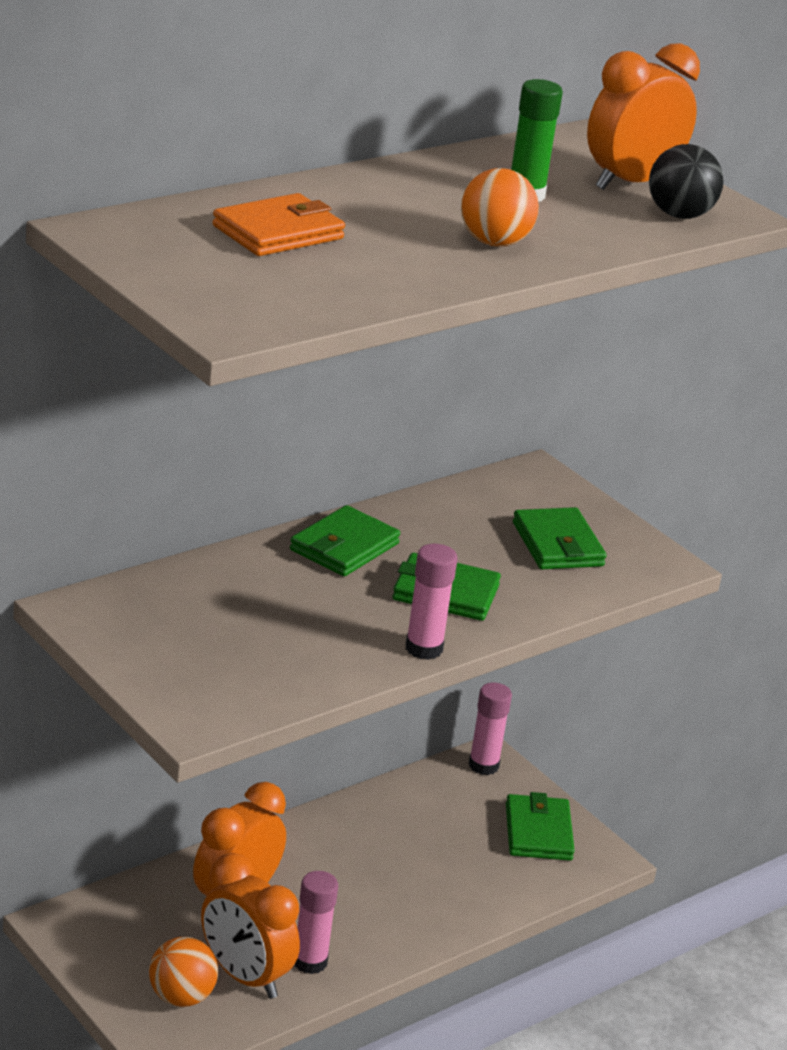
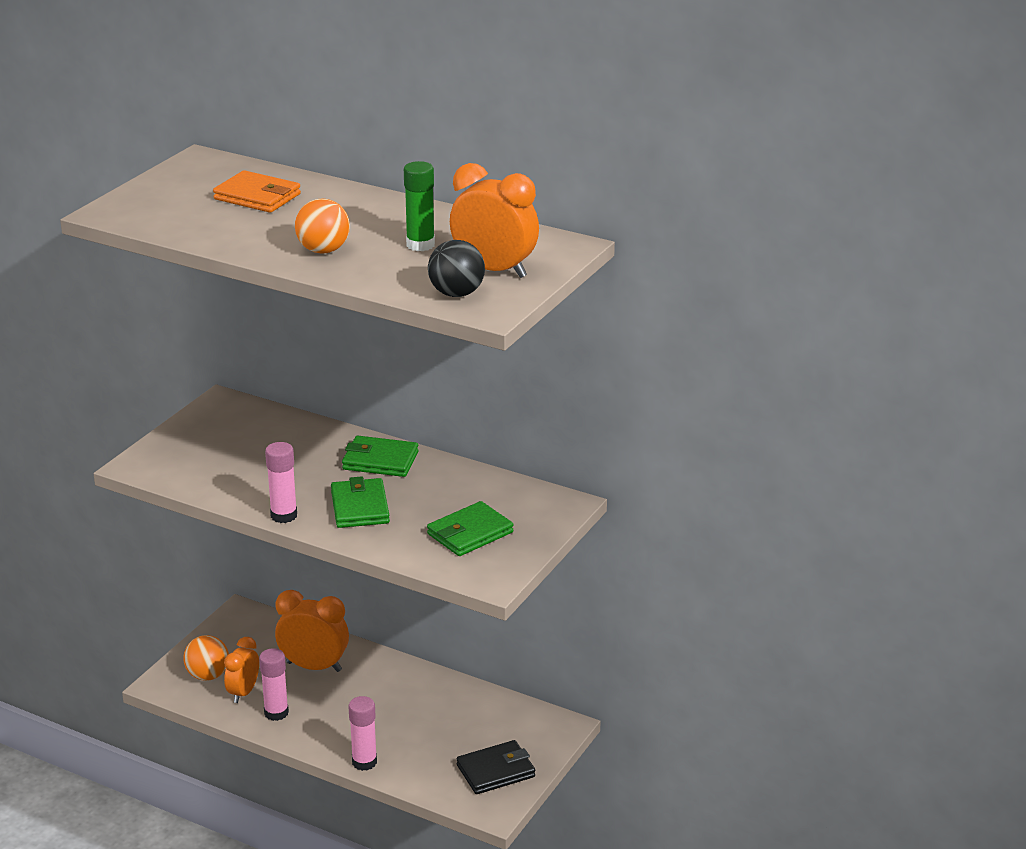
camera: 70 degrees right, 0 degrees up
orange clock [201,853,300,999] -> orange clock [224,637,259,703], size x0.65
pink glue stick [469,683,512,775] -> pink glue stick moved to [349,696,377,771]
green wallet [506,792,575,861] -> black wallet [456,740,535,794]

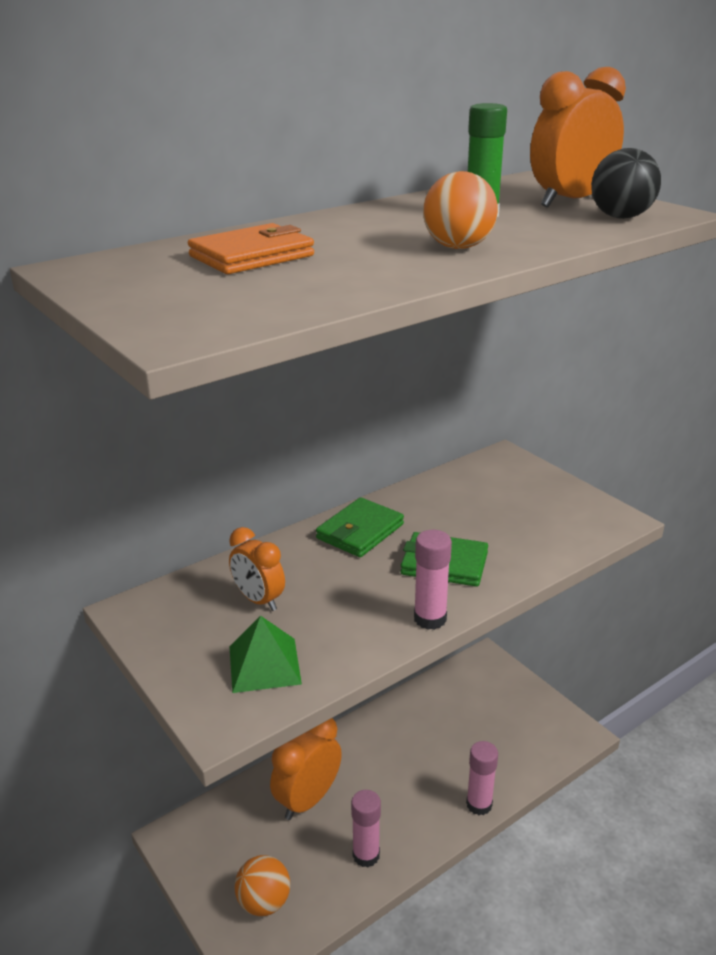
camera: 65 degrees left, 0 degrees up
orange clock [224,637,259,703] -> orange clock moved to [229,527,285,611]
green wallet [427,501,513,556] -> none
black wallet [456,740,535,794] -> none
none -> green pyramid [229,616,302,693]

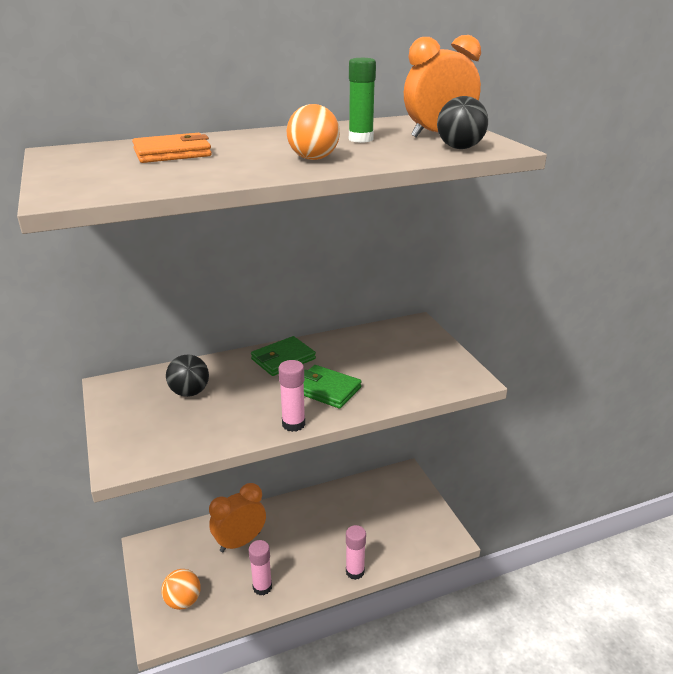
camera: 15 degrees right, 0 degrees up
orange clock [229,527,285,611] -> black ball [166,354,209,397]
green pyramid [229,616,302,693] -> none

